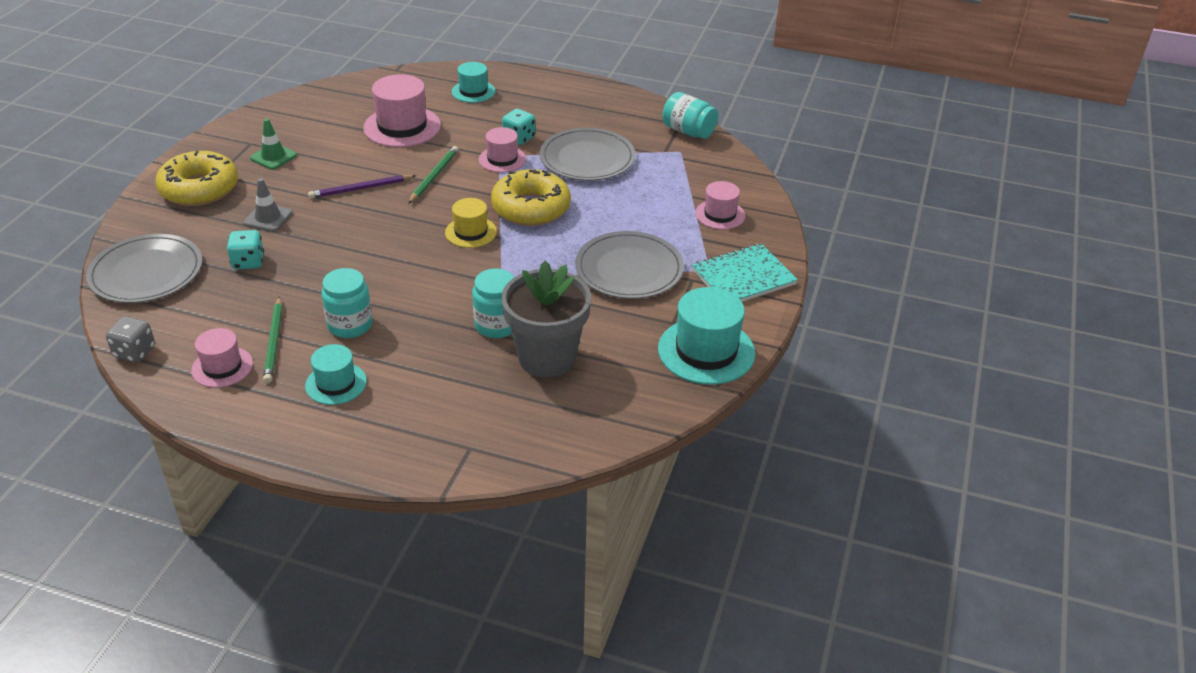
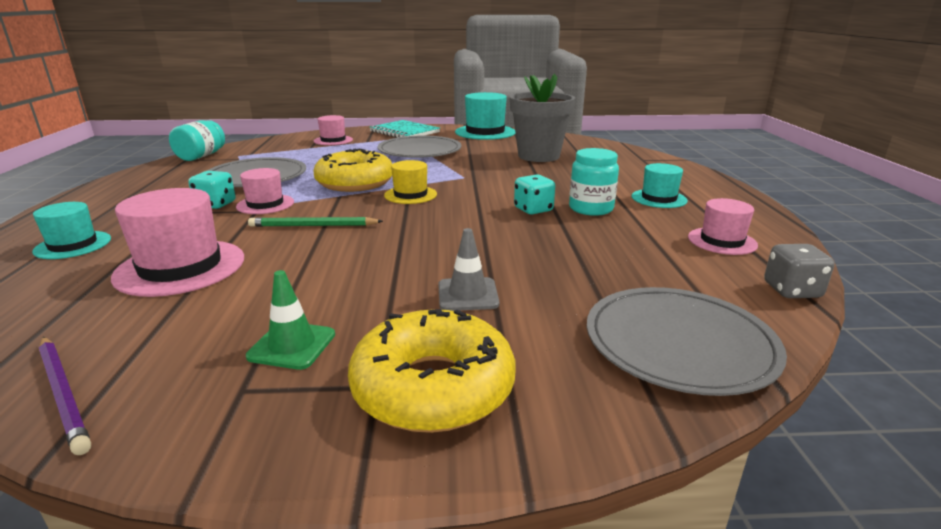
camera: 110 degrees left, 15 degrees down
turquoise dice [227,230,264,269] -> turquoise dice moved to [514,175,555,215]
green pencil [263,296,282,383] -> none
purple pencil [308,175,416,199] -> purple pencil moved to [39,337,91,455]
turquoise jar [472,269,514,338] -> none

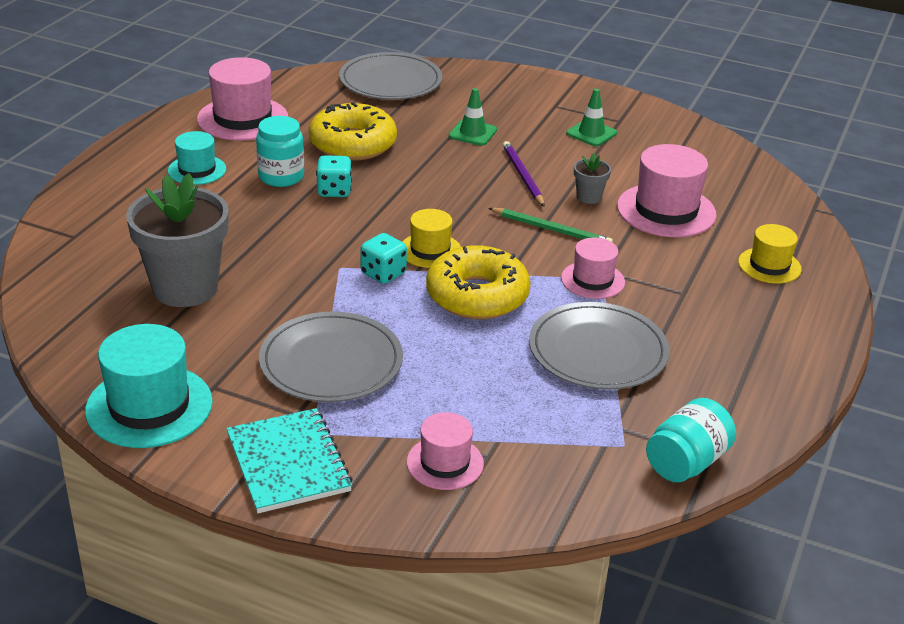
camera: 155 degrees left, 10 degrees up
turquoise hat [32,202,111,259] -> yellow hat [738,224,802,284]
purple pencil [39,337,91,455] -> purple pencil moved to [503,141,545,207]
turquoise dice [188,171,236,209] -> turquoise dice moved to [360,233,407,284]
yellow donut [348,309,515,433] -> yellow donut moved to [309,102,397,161]
grey traffic cone [438,228,499,311] -> green traffic cone [449,88,497,146]
pink hat [688,198,758,255] -> pink hat [197,57,288,141], size x1.68
grey dice [764,244,834,298] -> none
none -> grey flower pot [574,153,611,204]

